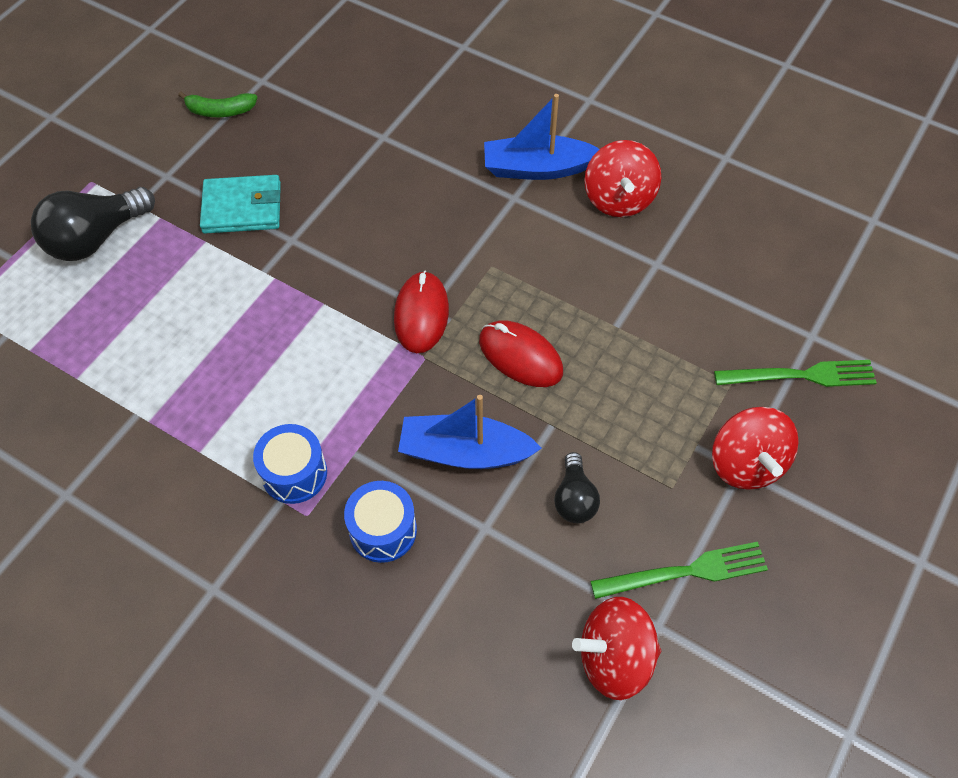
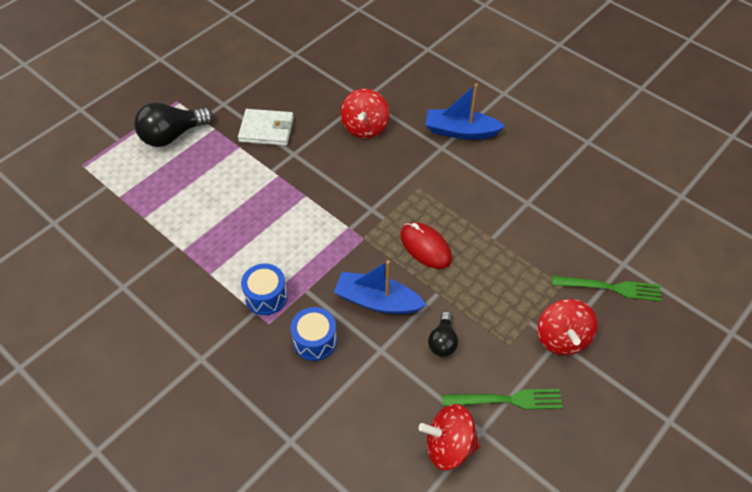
camera: 10 degrees right, 5 degrees down
green banana [178,92,257,117] -> none
turquoise wallet [200,175,281,233] -> white wallet [238,109,294,146]
red mouse [394,271,449,353] -> none
red spinning top [584,140,661,217] -> red spinning top moved to [341,89,389,138]

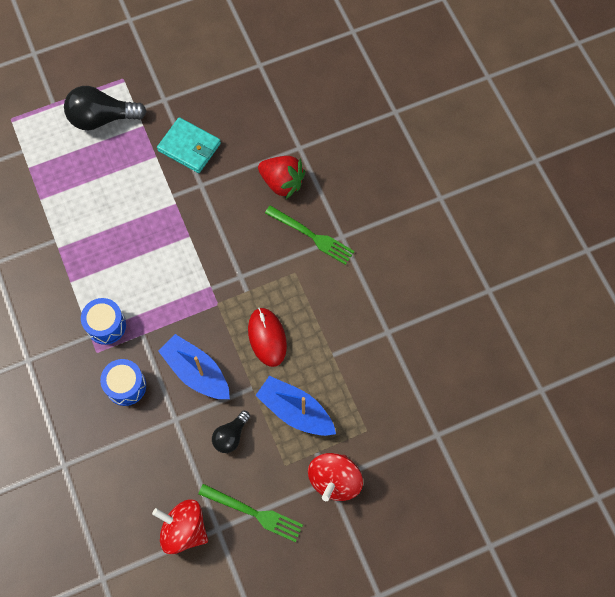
camera: 25 degrees right, 15 degrees up
white wallet [238,109,294,146] -> turquoise wallet [157,117,221,173]
red spinning top [341,89,389,138] -> red strawberry [258,156,305,199]
blue boat [426,83,505,140] -> blue boat moved to [255,376,336,436]
green fork [552,276,662,302] -> green fork moved to [265,205,354,265]

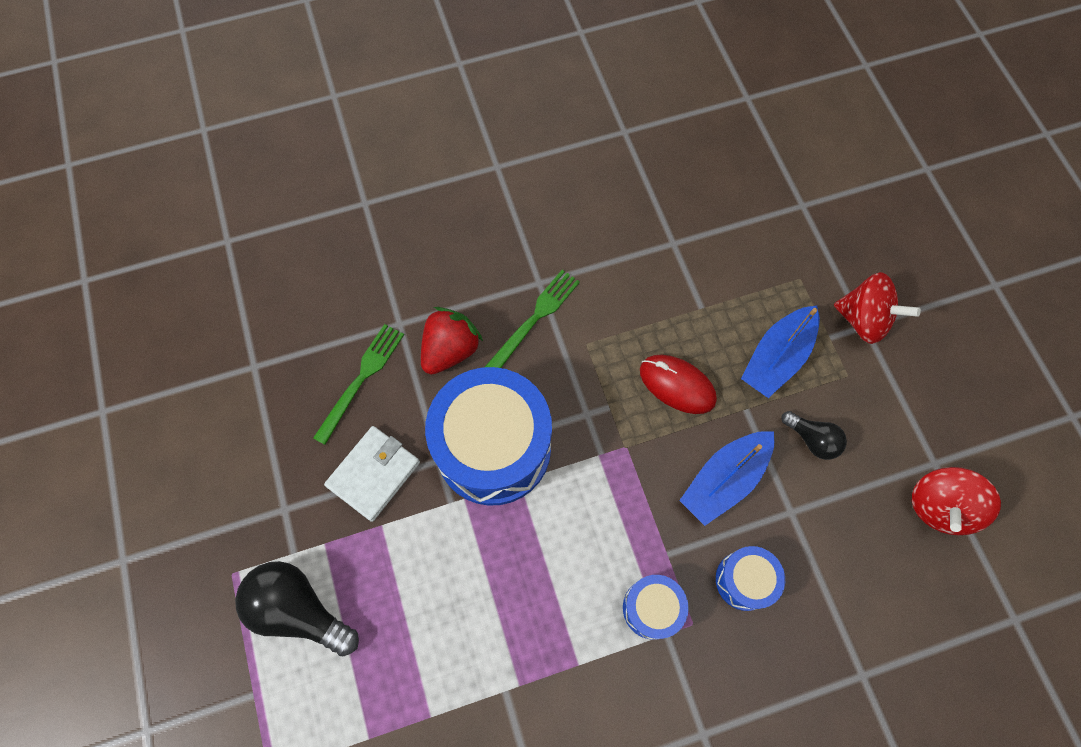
camera: 85 degrees left, 0 degrees up
black light bulb [64,86,147,130] -> black light bulb turned 120 degrees clockwise [235,561,359,657]
turquoise wallet [157,117,221,173] -> white wallet [324,426,420,522]
green fork [198,484,303,542] -> green fork moved to [313,324,404,445]
red mouse [248,308,287,367] -> red mouse turned 45 degrees clockwise [640,355,717,414]
none -> blue drum [425,367,552,506]

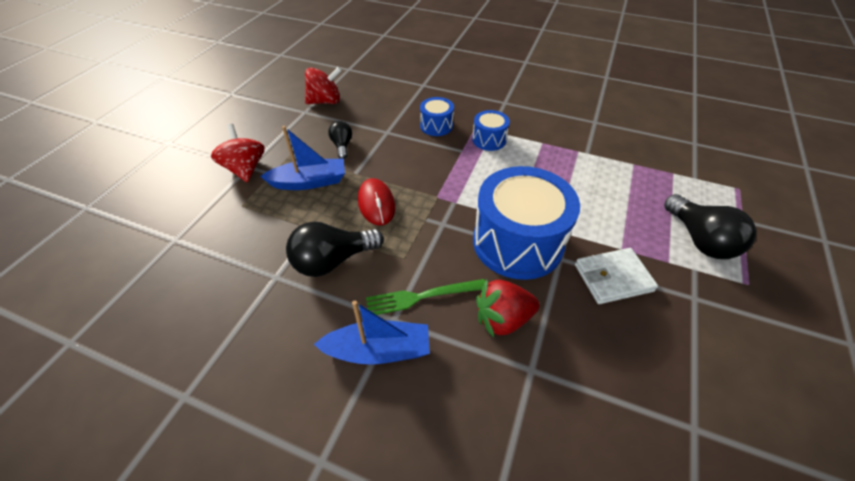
camera: 140 degrees left, 20 degrees down
green fork [313,324,404,445] -> none
blue boat [679,431,774,526] -> blue boat moved to [314,301,430,365]
none -> black light bulb [286,222,384,277]

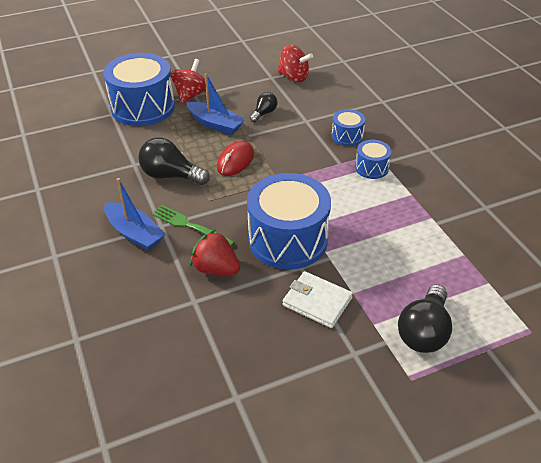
camera: 45 degrees right, 5 degrees down
none -> blue drum [103,53,175,126]

